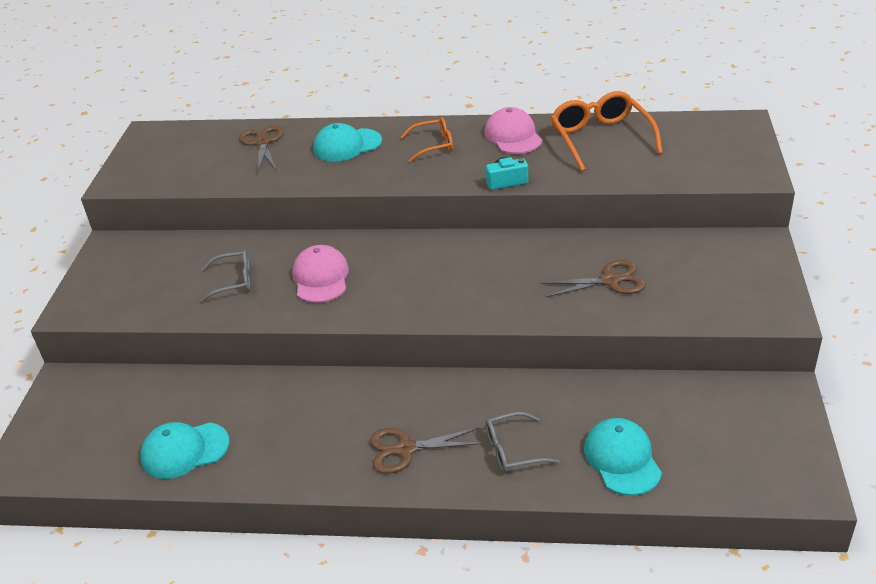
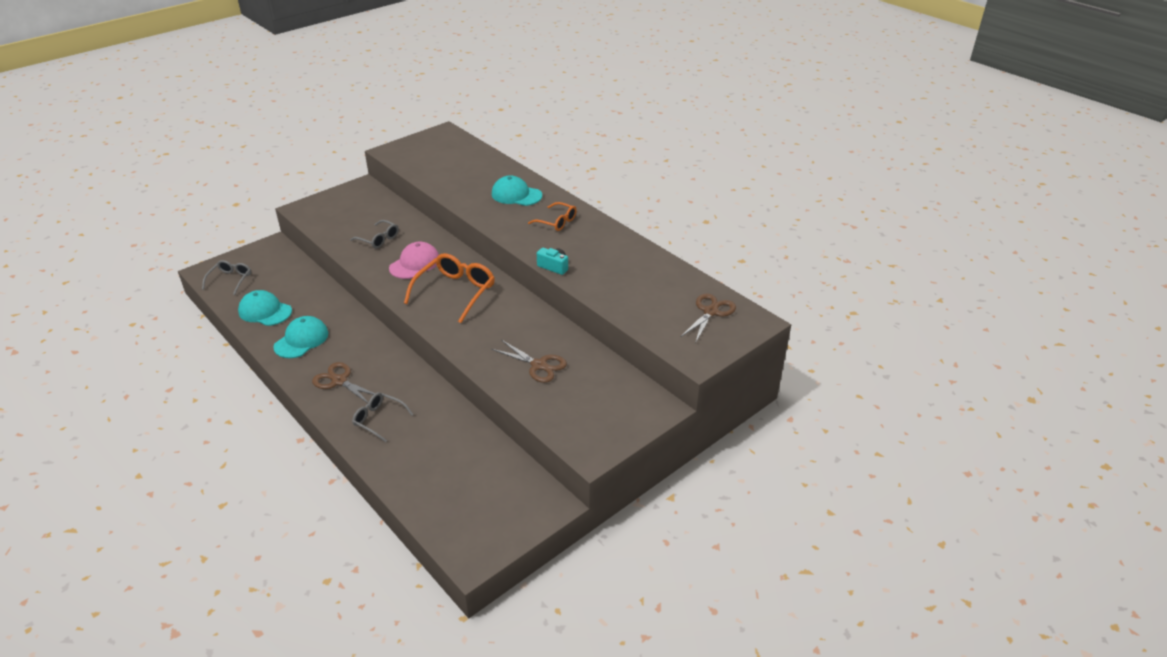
camera: 40 degrees right, 0 degrees up
brown scissors [239,125,284,172] -> brown scissors moved to [681,294,736,343]
pink cap [484,107,542,154] -> none
orange glasses [551,91,663,172] -> orange glasses moved to [404,253,495,323]
turquoise cap [584,418,662,496] -> turquoise cap moved to [273,316,328,358]
none -> grey glasses [202,260,251,295]

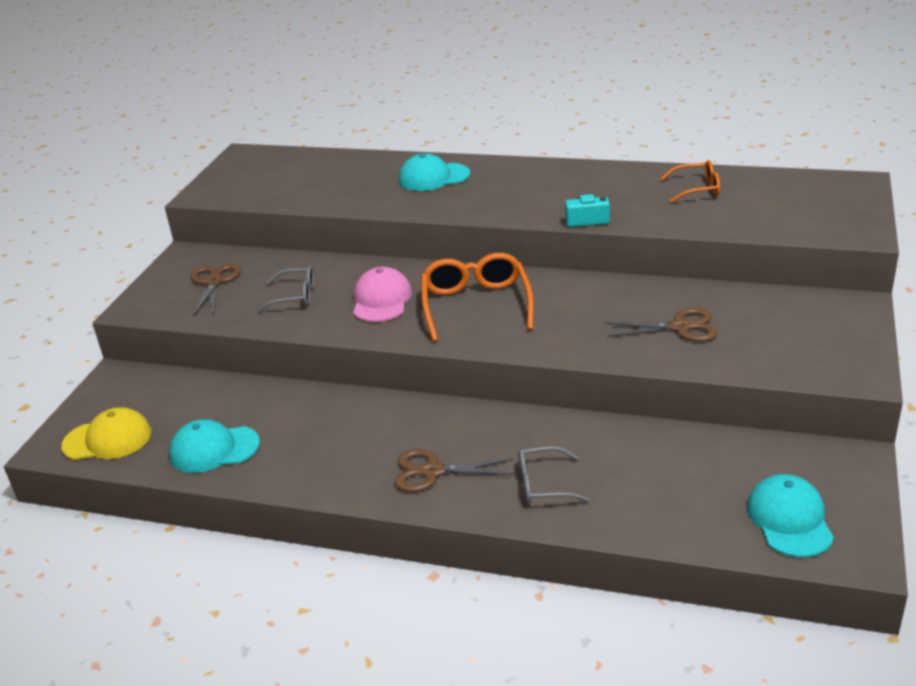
camera: 30 degrees left, 5 degrees down
grey glasses [202,260,251,295] -> yellow cap [61,407,151,460]
turquoise cap [273,316,328,358] -> turquoise cap moved to [747,474,834,557]
orange glasses [528,202,577,231] -> orange glasses moved to [660,160,720,203]
brown scissors [681,294,736,343] -> brown scissors moved to [191,263,241,316]

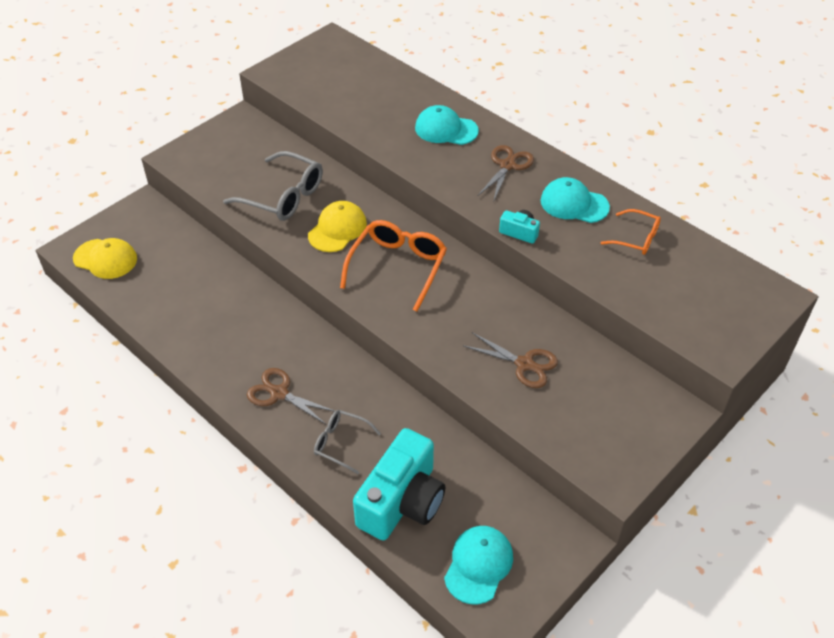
camera: 25 degrees right, 15 degrees up
turquoise cap [169,419,260,473] -> turquoise cap moved to [541,177,610,223]
brown scissors [191,263,241,316] -> brown scissors moved to [477,145,534,200]
grey glasses [258,266,314,312] -> grey glasses [223,151,323,221], size x1.72
pink cap [353,267,412,322] -> yellow cap [308,201,367,252]
none -> turquoise camera [353,428,445,540]

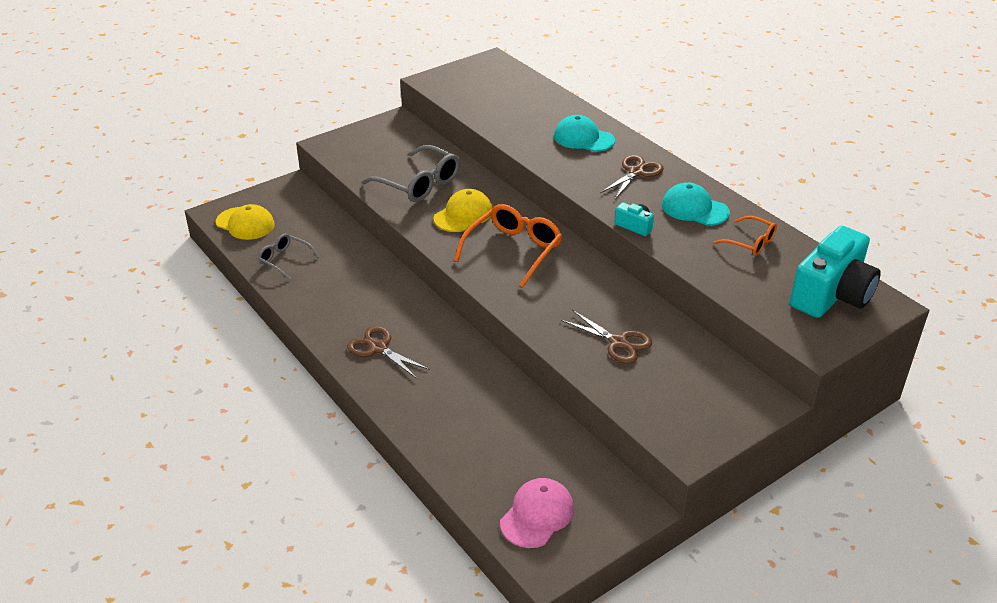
camera: 10 degrees right, 10 degrees down
grey glasses [314,410,381,474] -> grey glasses moved to [258,234,320,280]
turquoise camera [353,428,445,540] -> turquoise camera moved to [790,226,881,318]
turquoise cap [444,526,513,604] -> pink cap [500,478,574,548]

